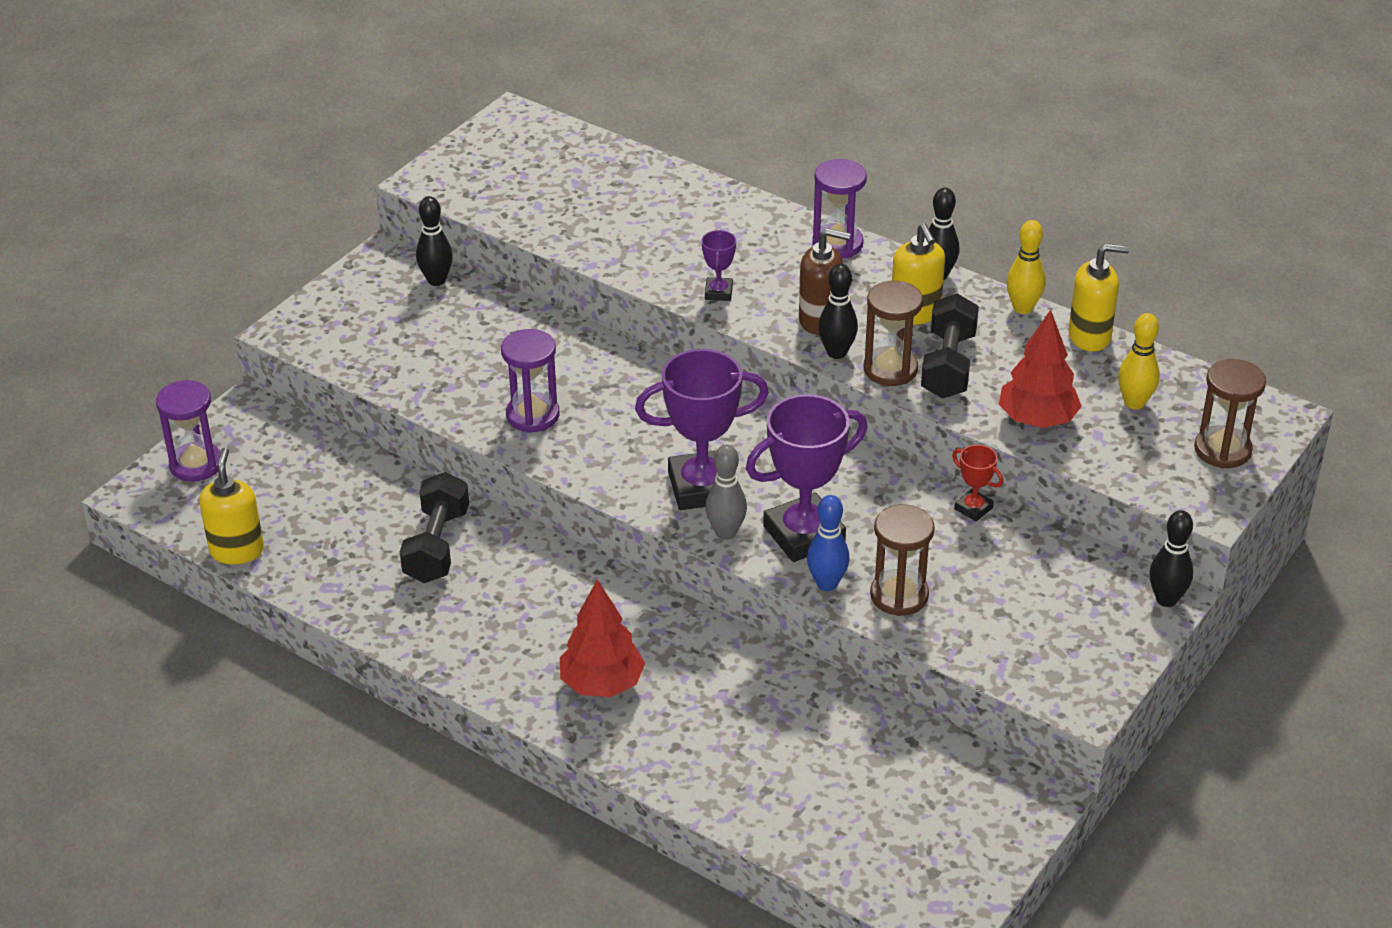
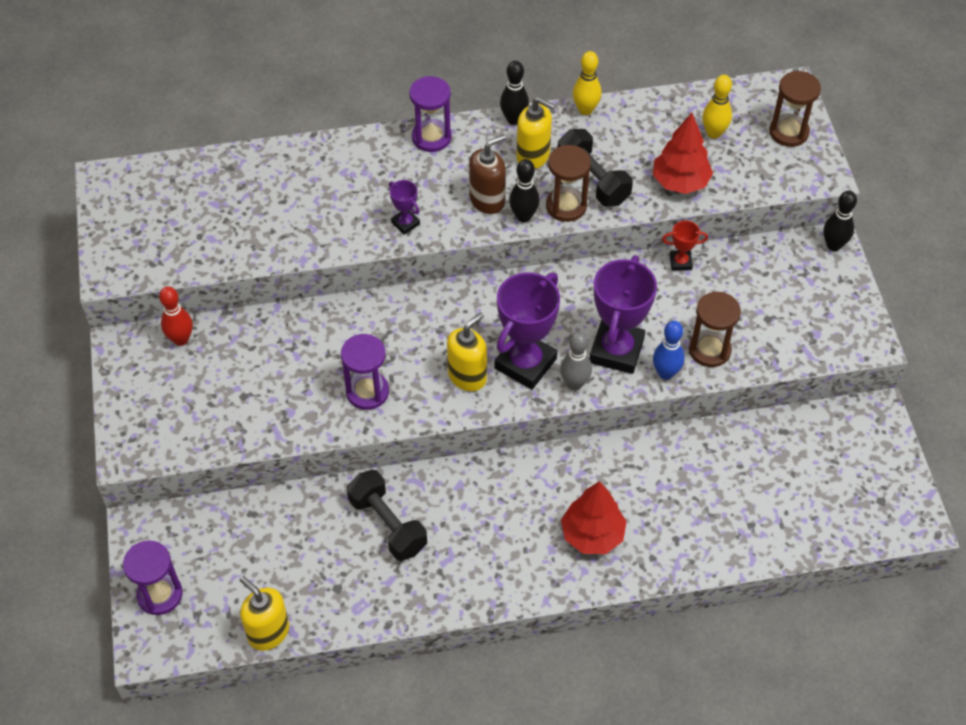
camera: 45 degrees left, 15 degrees up
black bowling pin [416,196,453,286] -> red bowling pin [159,286,193,346]
yellow soap dispenser [1068,244,1130,351] -> yellow soap dispenser moved to [447,312,487,391]

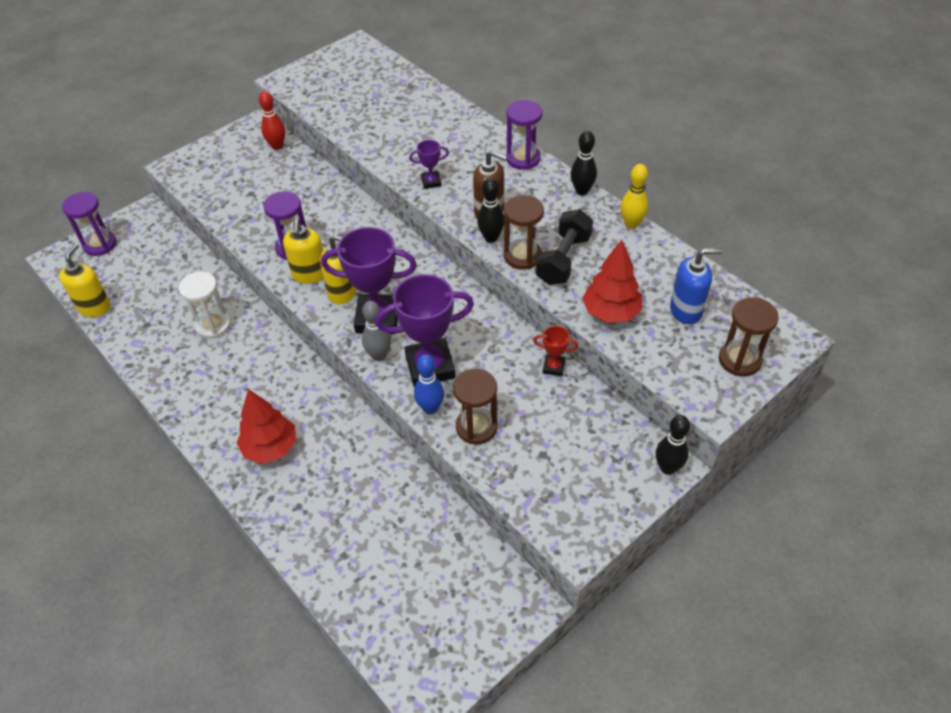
camera: 60 degrees right, 5 degrees down
black dumbbell [347,470,427,561] -> white hourglass [179,271,231,339]
purple trophy [389,180,420,235] -> purple trophy turned 60 degrees clockwise [409,140,449,189]
yellow soap dispenser [517,97,555,169] -> yellow soap dispenser moved to [283,219,324,284]
red trophy [662,221,708,271] -> red trophy turned 45 degrees counterclockwise [533,326,578,376]
yellow bowling pin [702,75,732,139] -> blue soap dispenser [670,248,722,324]

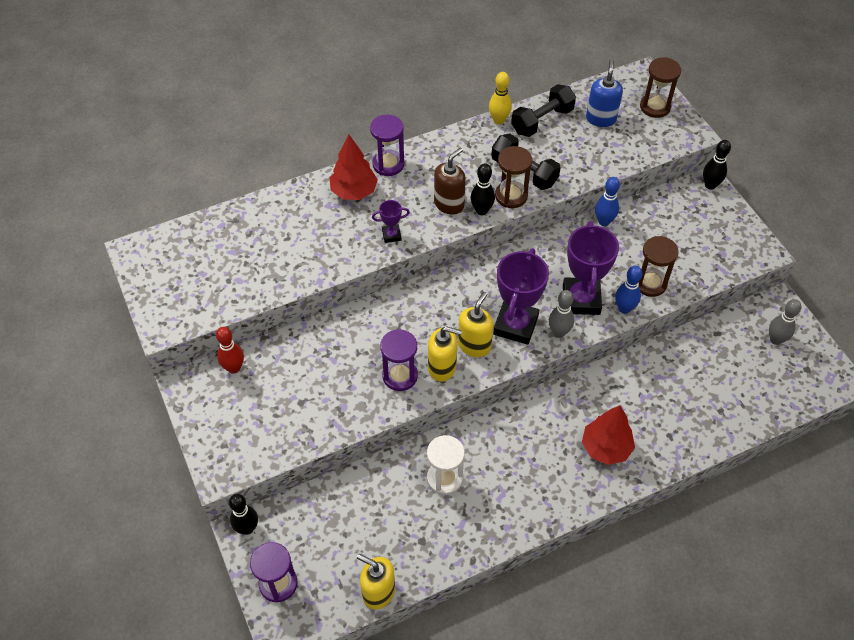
camera: 75 degrees left, 5 degrees up
purple trophy [409,140,449,189] -> purple trophy turned 75 degrees clockwise [372,200,410,243]
red trophy [533,326,578,376] -> blue bowling pin [595,177,620,226]
black bowling pin [570,131,597,195] -> black bowling pin moved to [229,494,258,535]
red tree [582,240,642,323] -> red tree moved to [330,135,378,200]
none -> black dumbbell [511,84,576,137]
none -> grey bowling pin [769,299,801,345]

